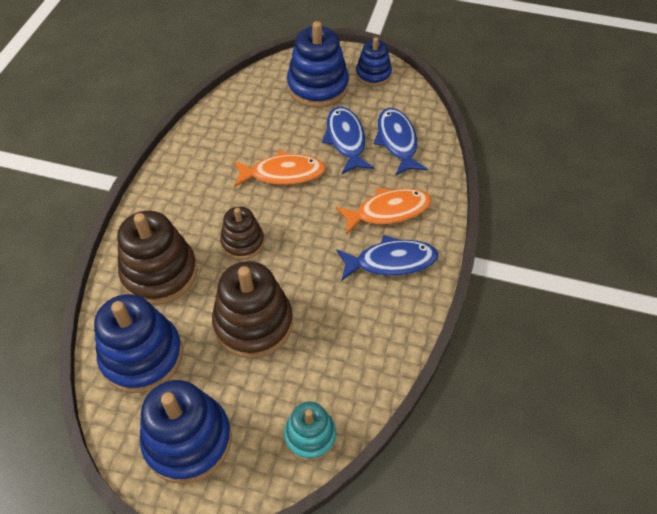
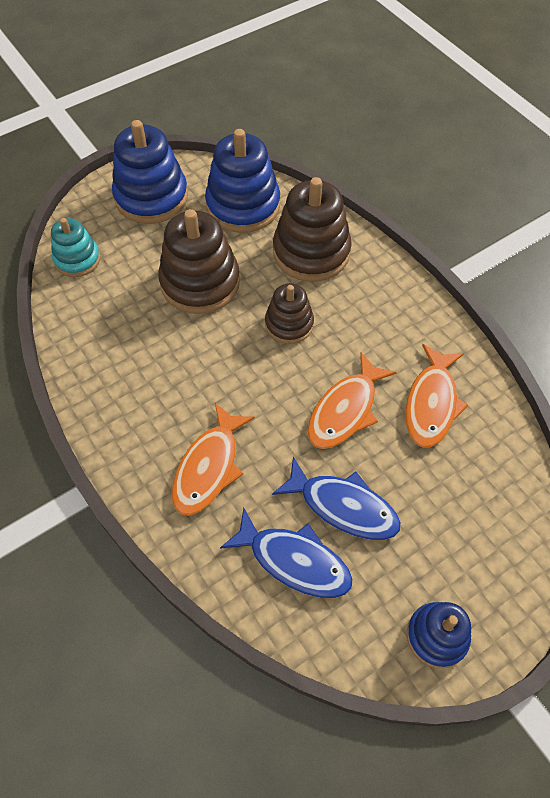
camera: 130 degrees right, 5 degrees up
blue stacking toy [287,21,349,108] -> none
blue fish [336,235,438,280] -> none
none -> orange fish [405,344,468,448]

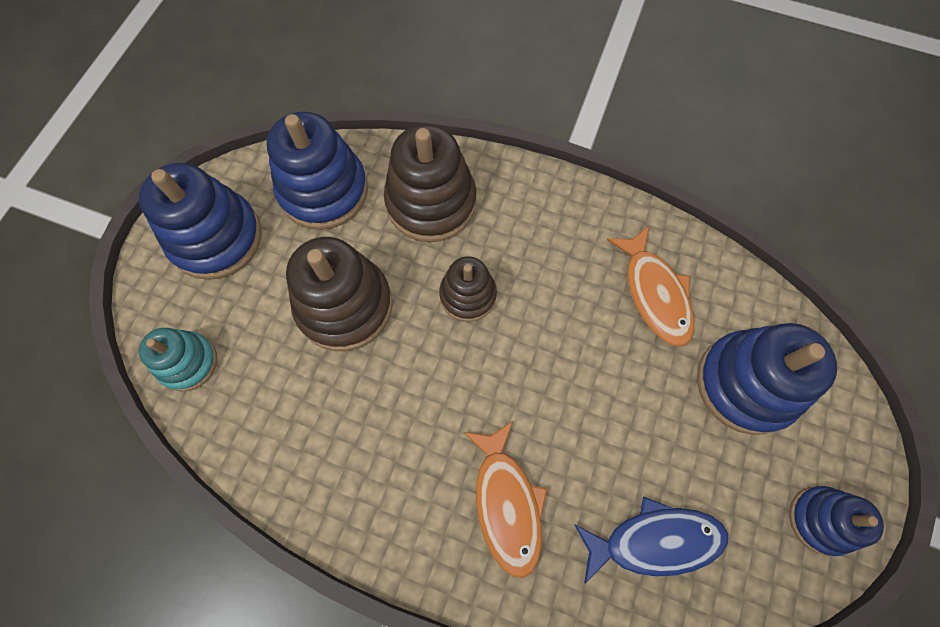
camera: 35 degrees left, 10 degrees up
blue fish [272,457,401,540] -> none
orange fish [307,352,397,449] -> none
none -> blue stacking toy [697,323,837,435]

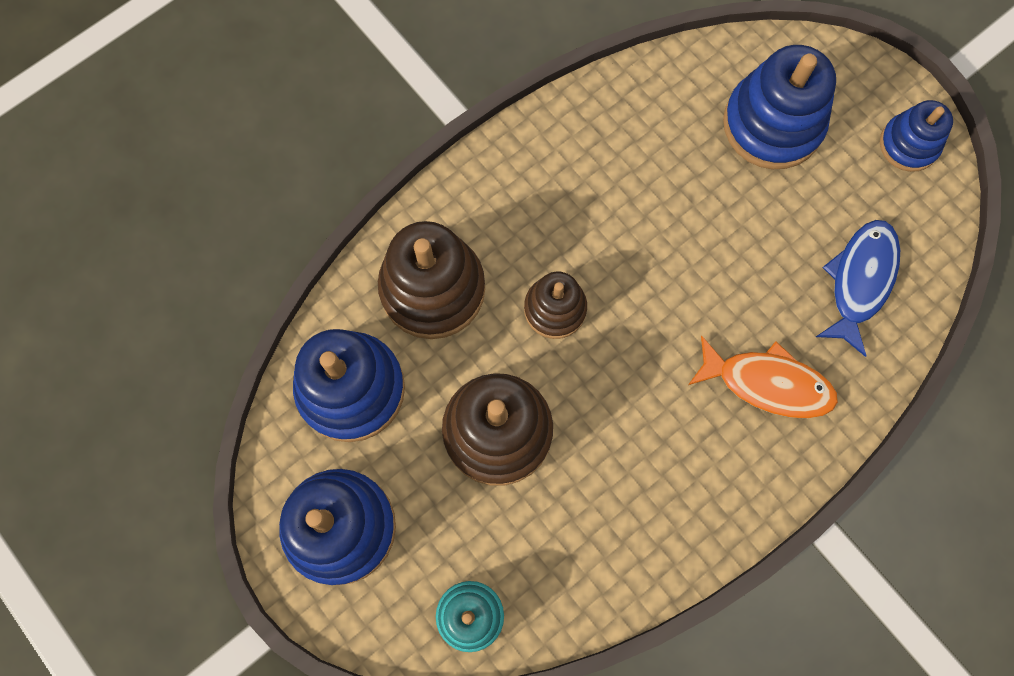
camera: 60 degrees left, 5 degrees up
orange fish [607,226,694,346] -> none

